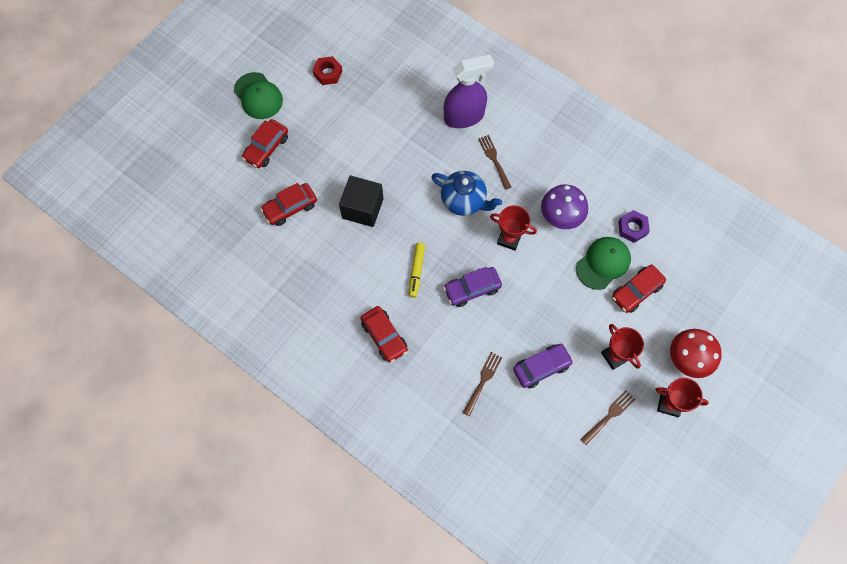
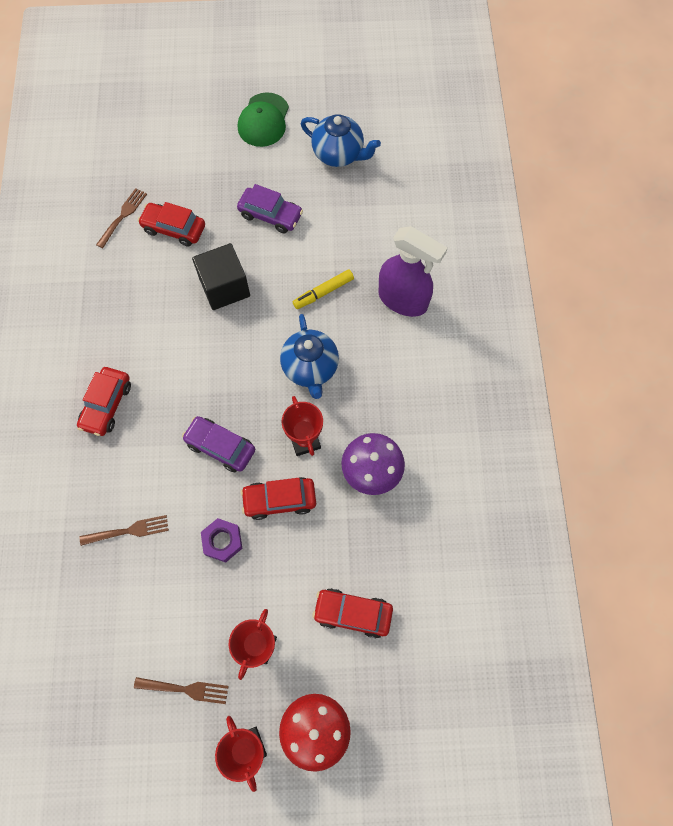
camera: 50 degrees right, 0 degrees up
red car [242,119,288,168] -> red car moved to [241,477,316,520]
red nut [313,56,343,85] -> blue teapot [301,114,381,167]
yellow marker [409,243,425,298] -> yellow marker moved to [293,270,354,309]
brown fork [478,135,511,189] -> brown fork moved to [96,188,147,248]
purple car [513,344,574,388] -> purple car moved to [237,184,303,233]
green cap [576,237,631,290] -> none
purple nut [618,210,650,243] -> purple nut moved to [201,518,242,563]

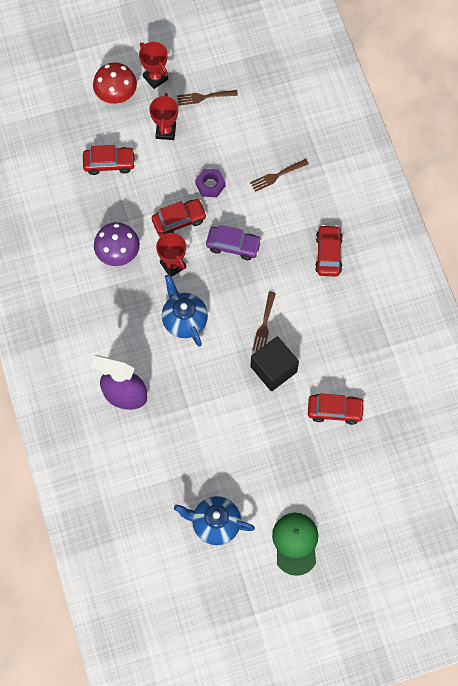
camera: 165 degrees right, 0 degrees up
brown fork [96,188,147,248] -> brown fork moved to [252,291,276,351]
purple car [237,184,303,233] -> none
yellow marker [293,270,354,309] -> none

